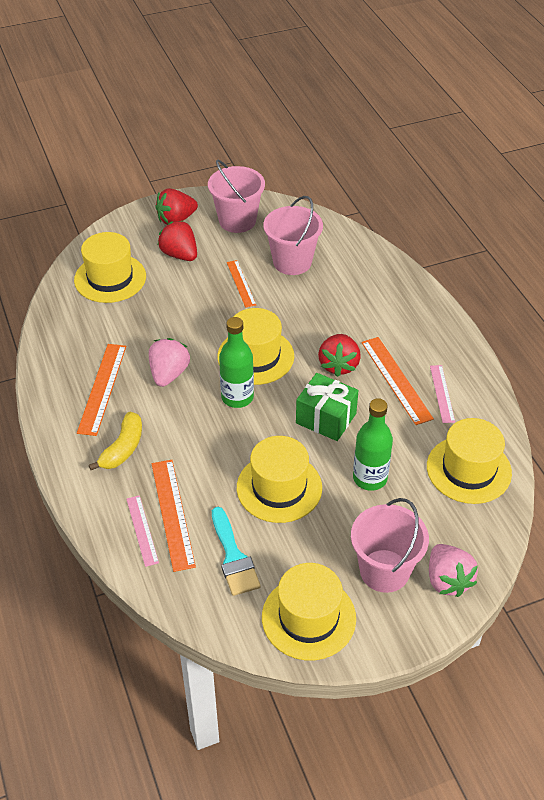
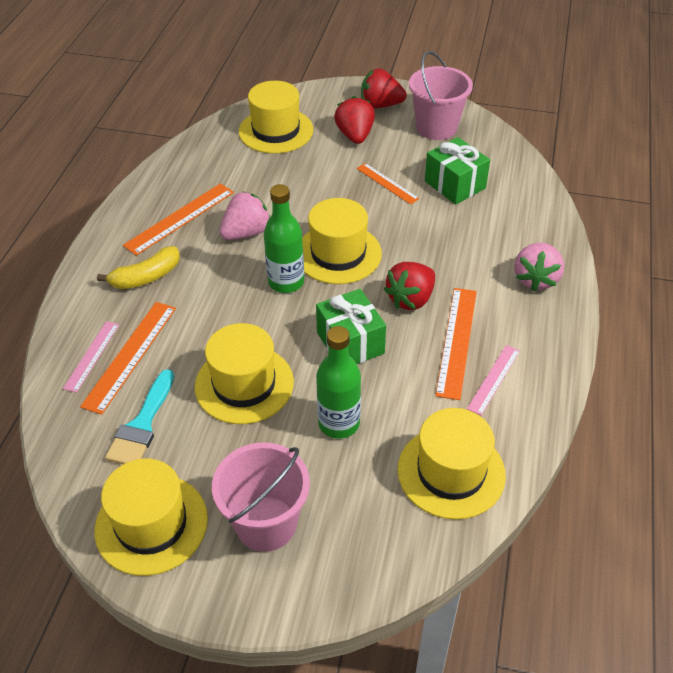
camera: 35 degrees right, 0 degrees up
orange ruler [227,260,256,308] -> orange ruler turned 60 degrees counterclockwise [357,163,419,204]
pink bucket [263,196,323,275] -> green gift [425,137,490,205]
pink strawberry [429,544,478,597] -> pink strawberry moved to [514,243,564,291]

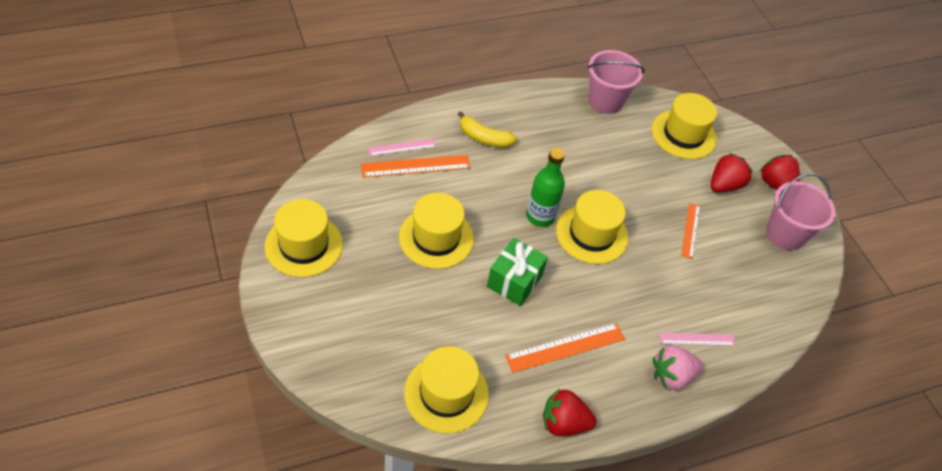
camera: 50 degrees right, 5 degrees up
turquoise brush [105,369,174,464] -> none
orange ruler [123,183,234,256] -> none
pink bucket [212,442,310,552] -> pink bucket moved to [587,50,645,114]
pink strawberry [220,191,270,240] -> none
green bottle [316,326,361,439] -> none
red strawberry [384,262,435,310] -> red strawberry moved to [543,389,597,436]
green gift [425,137,490,205] -> none
pink ruler [467,345,520,415] -> pink ruler moved to [659,333,735,346]

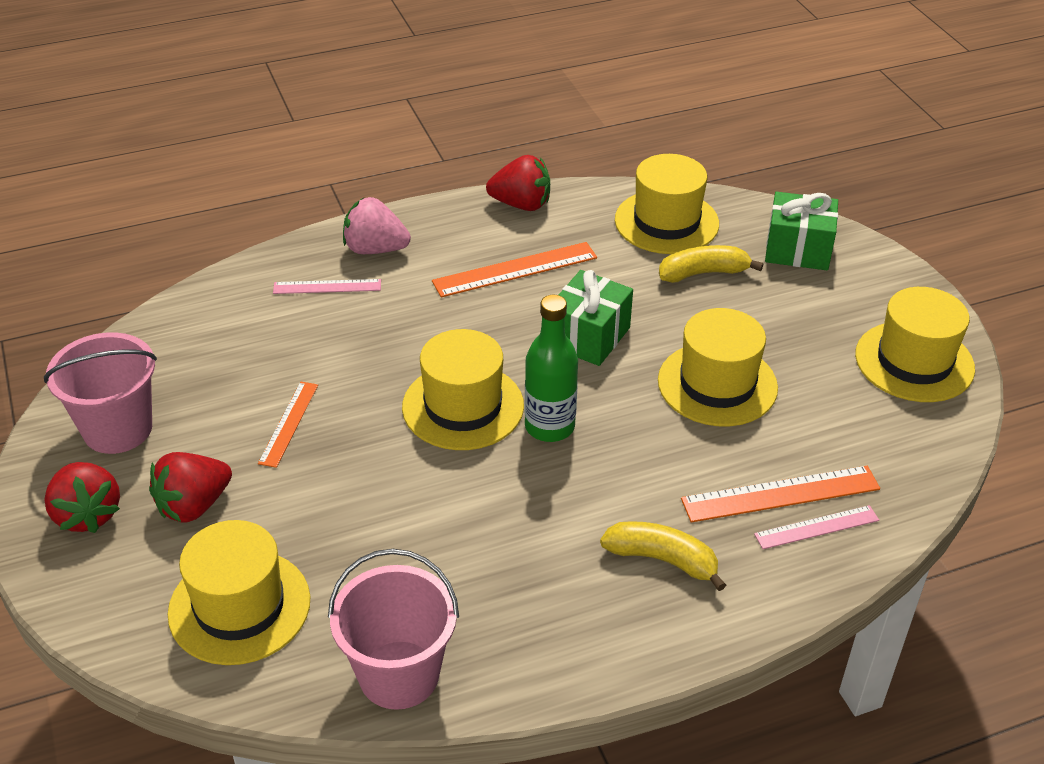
camera: 175 degrees left, 10 degrees down
pink strawberry [653,345,703,390] -> pink strawberry turned 150 degrees counterclockwise [343,197,411,254]
none -> yellow banana [659,245,763,283]
none -> green gift [765,192,838,270]

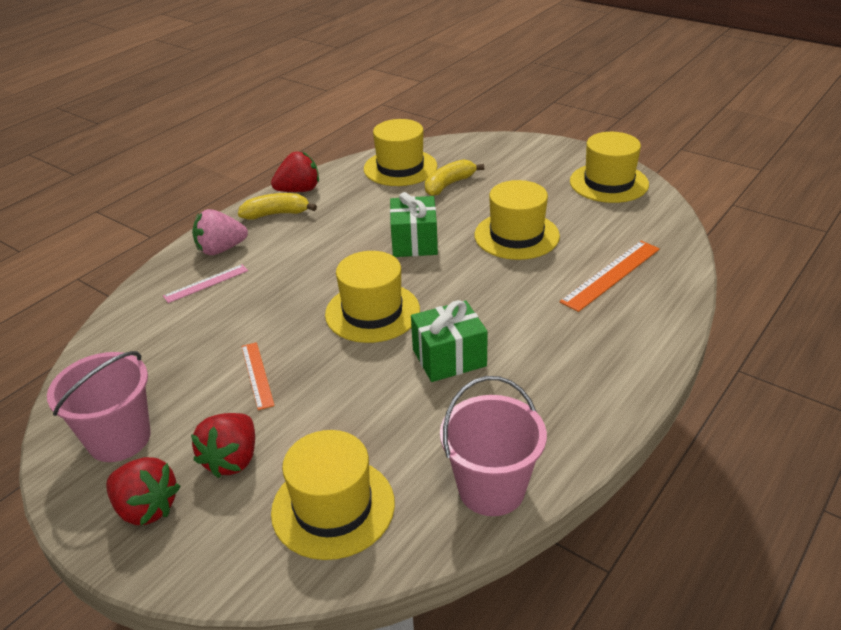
camera: 30 degrees left, 5 degrees down
orange ruler [432,242,597,297] -> none
green bottle [524,295,578,442] -> none
yellow banana [600,521,726,591] -> yellow banana moved to [238,193,317,220]
pink ruler [754,505,879,549] -> none
green gift [765,192,838,270] -> green gift moved to [411,300,488,382]

